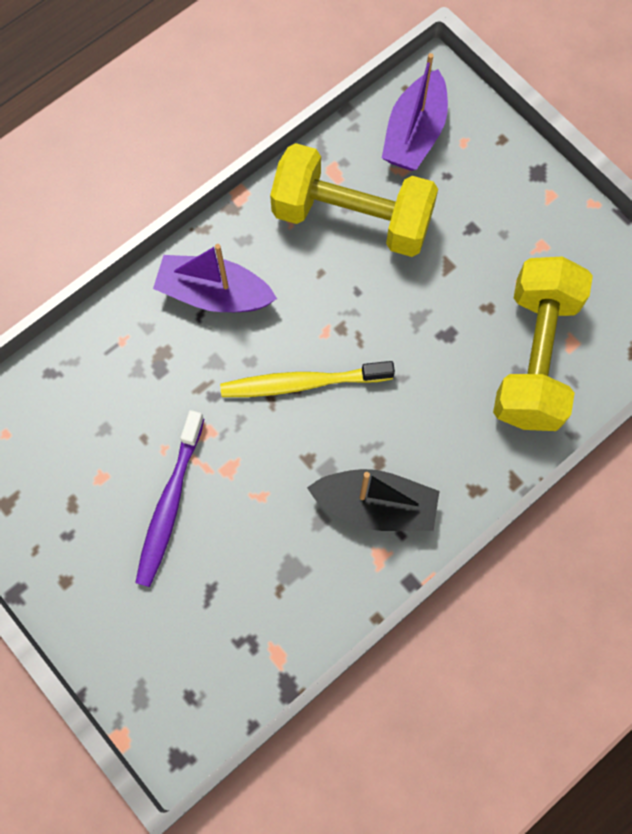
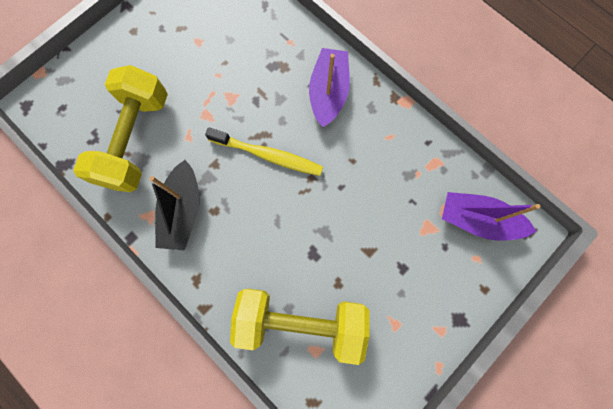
camera: 85 degrees right, 5 degrees up
purple toothbrush [135,410,204,587] -> none
yellow toothbrush [220,361,395,397] -> yellow toothbrush turned 120 degrees clockwise [205,127,323,176]
yellow dumbbell [270,143,438,257] -> yellow dumbbell moved to [73,65,168,192]

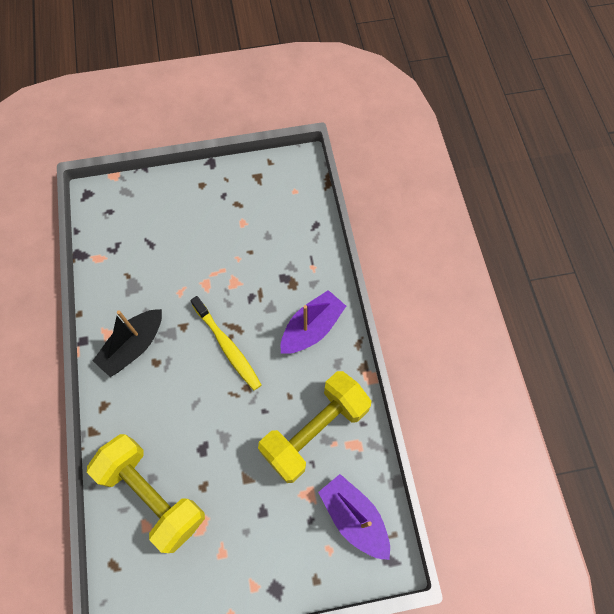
camera: 35 degrees right, 10 degrees down
yellow dumbbell [73,65,168,192] -> yellow dumbbell moved to [258,371,371,483]

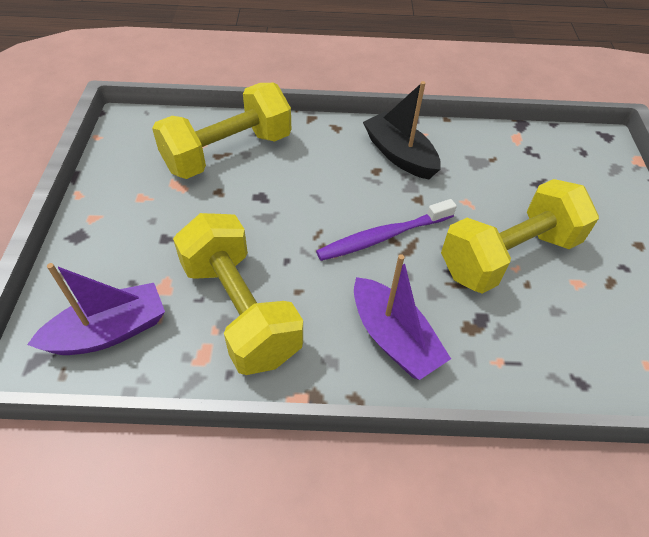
camera: 100 degrees right, 15 degrees down
yellow toothbrush [190,296,262,390] -> purple toothbrush [316,199,457,261]
none -> yellow dumbbell [441,179,599,294]

